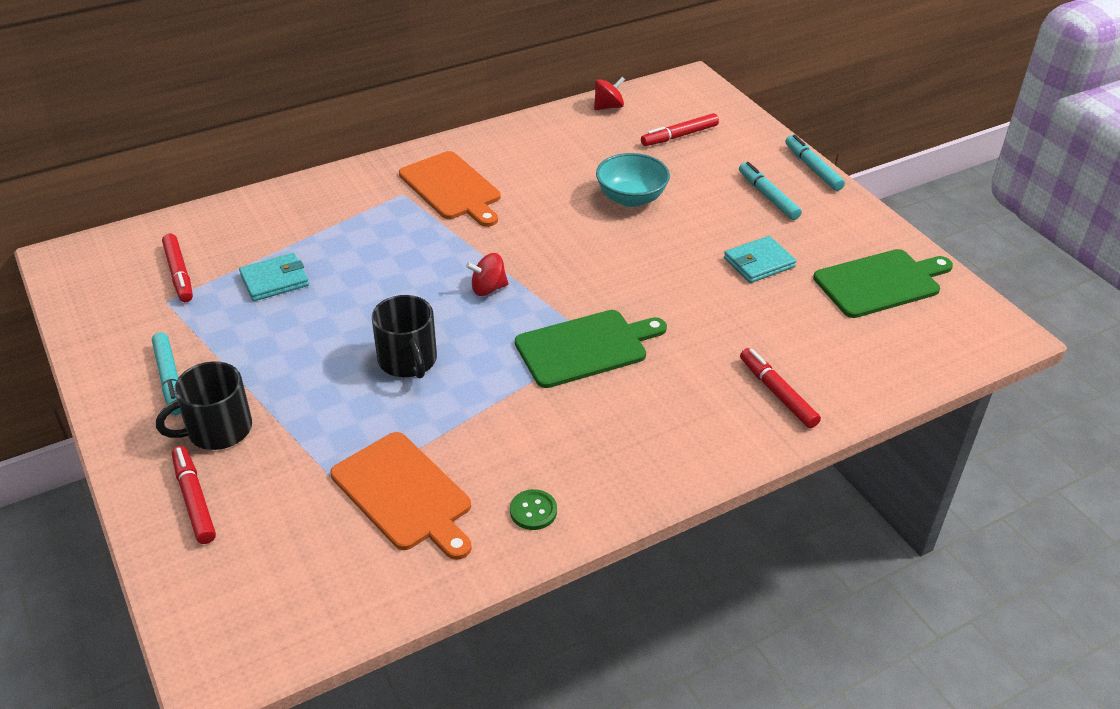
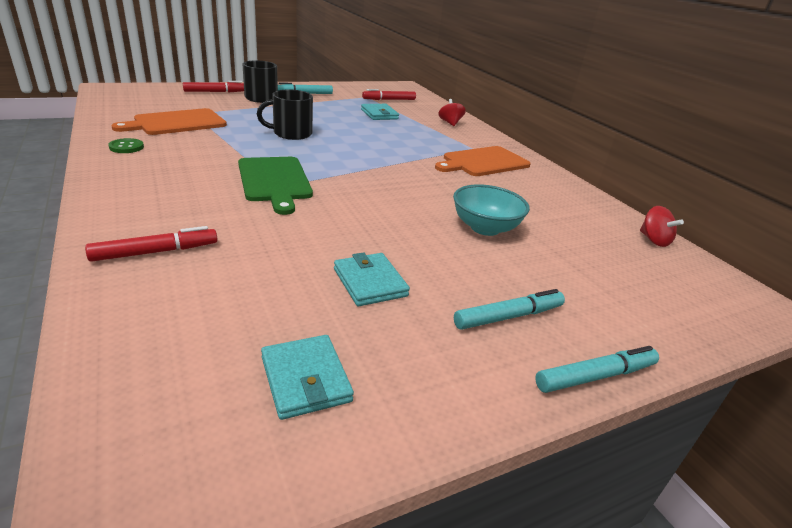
camera: 90 degrees right, 10 degrees down
red spinning top [466,253,509,296] -> red spinning top moved to [438,99,466,126]
red marker [641,113,719,146] -> none
green cutting board [813,249,953,318] -> turquoise wallet [261,335,354,420]

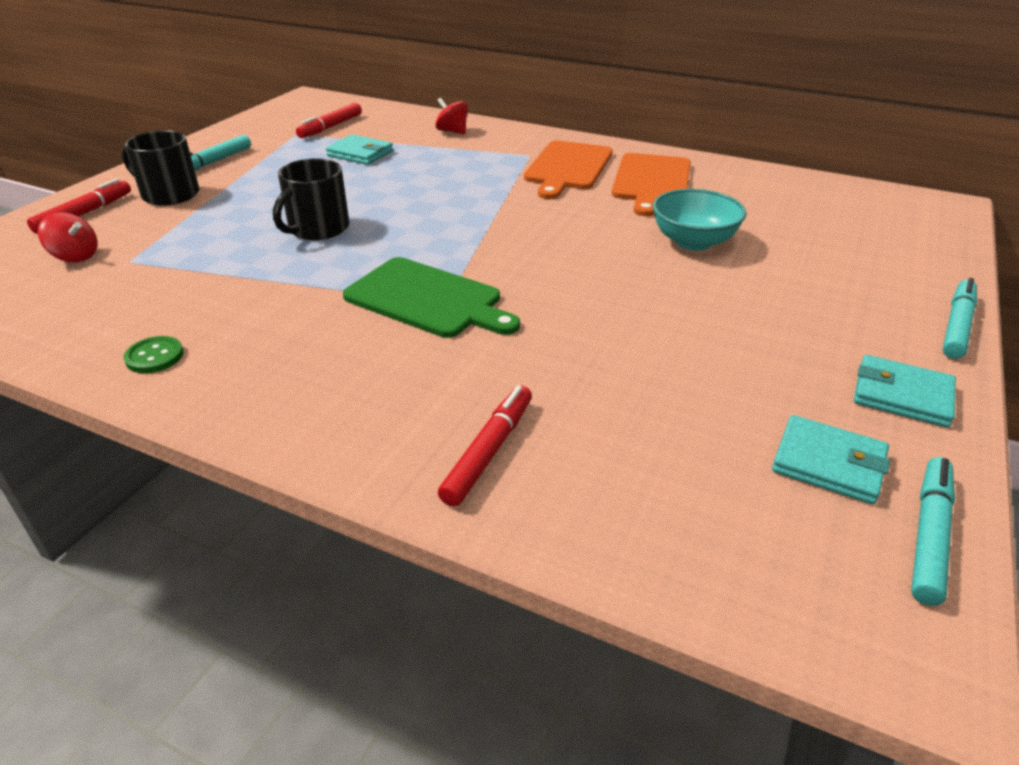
camera: 35 degrees left, 5 degrees up
orange cutting board [111,108,227,135] -> orange cutting board moved to [612,153,691,216]
turquoise wallet [334,252,410,306] -> turquoise wallet moved to [854,355,956,428]
turquoise marker [454,289,565,330] -> turquoise marker moved to [911,457,955,606]
red spinning top [640,206,684,247] -> red spinning top moved to [38,212,98,262]

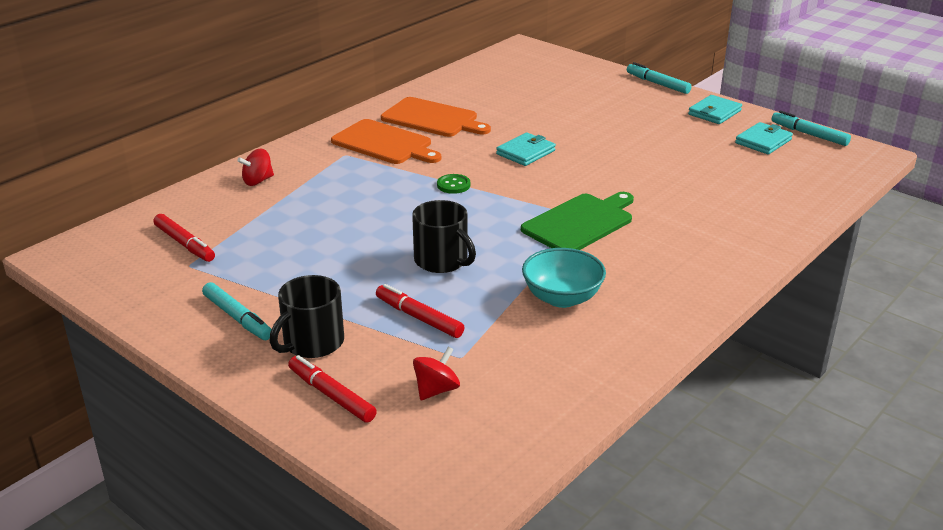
camera: 75 degrees left, 5 degrees down
green button [124,336,183,373] -> green button moved to [437,174,470,194]
turquoise wallet [326,134,393,165] -> turquoise wallet moved to [496,133,556,166]
red marker [438,385,532,507] -> red marker moved to [376,284,465,338]
turquoise bowl [653,189,747,251] -> turquoise bowl moved to [522,248,606,308]

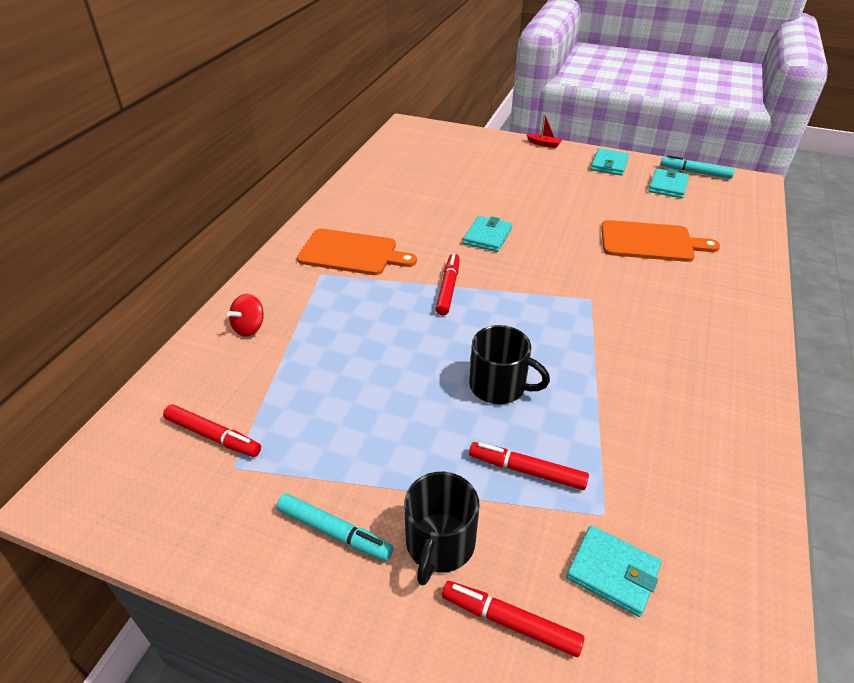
camera: 20 degrees left, 10 degrees up
orange cutting board [381,97,491,137] -> orange cutting board moved to [601,220,720,262]
red spinning top [413,346,460,400] -> turquoise wallet [566,526,661,617]
green button [437,174,470,194] -> red marker [436,253,460,316]
green cutting board [521,192,634,250] -> none
turquoise bowl [522,248,606,308] -> none
turquoise marker [627,62,692,94] -> red boat [527,114,562,148]

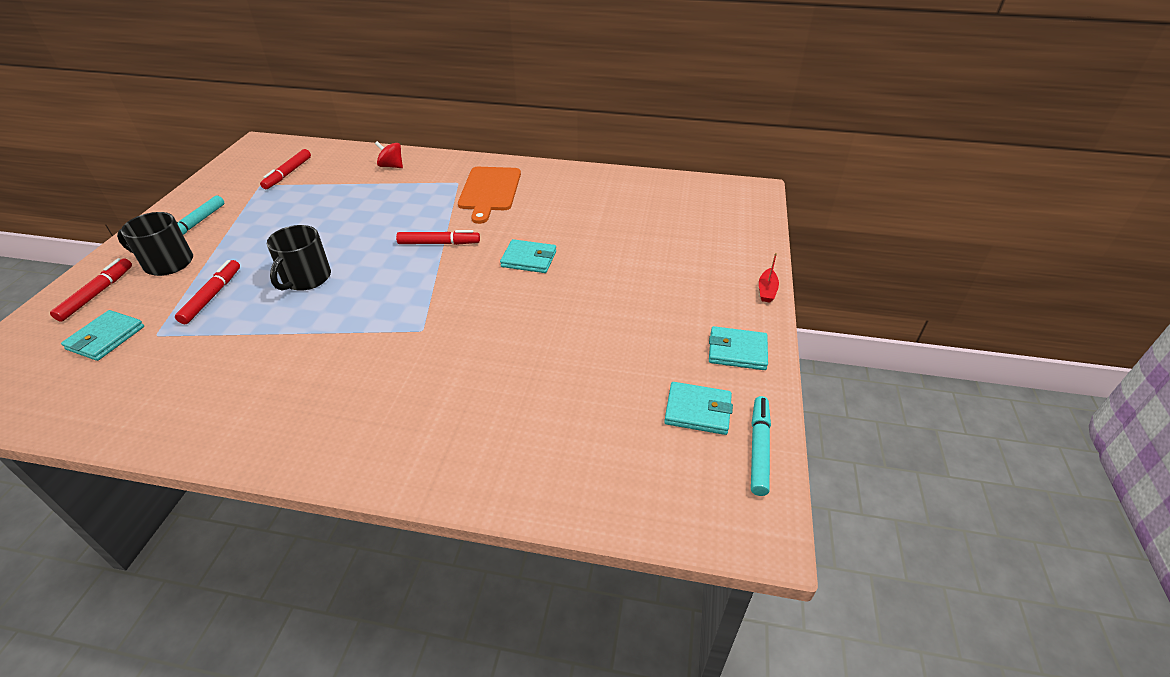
camera: 80 degrees right, 0 degrees up
orange cutting board [601,220,720,262] -> none

